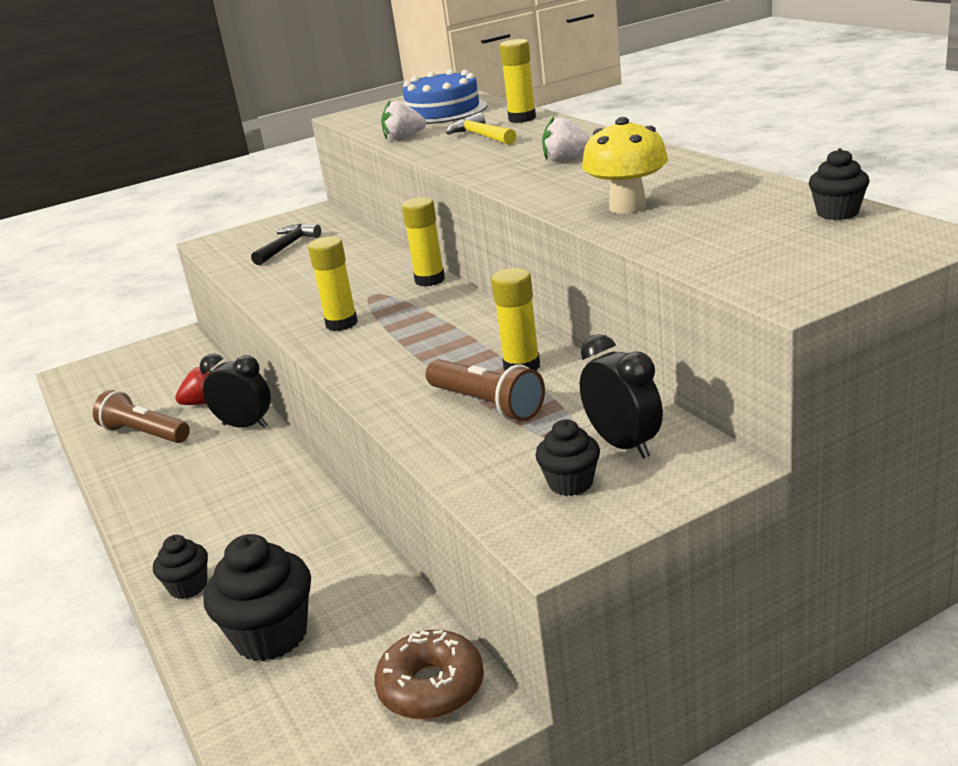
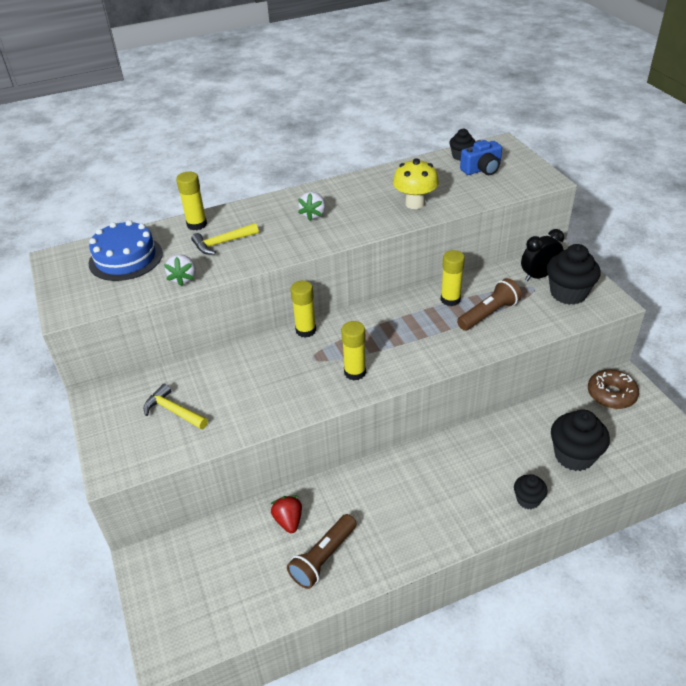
camera: 85 degrees left, 15 degrees up
black clock [200,353,271,428] -> none
black hammer [251,224,321,265] -> yellow hammer [144,384,208,429]
black cupcake [535,419,600,496] -> black cupcake [547,244,601,305], size x1.79
none -> blue camera [460,140,502,175]

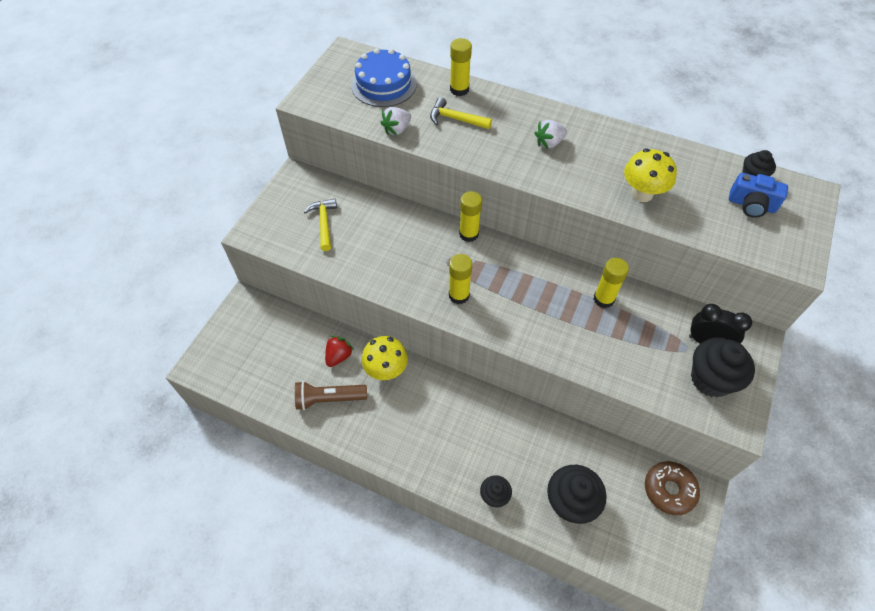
camera: 45 degrees right, 15 degrees up
brown flashlight [457,278,522,331] -> none
none -> yellow mushroom [361,336,408,380]

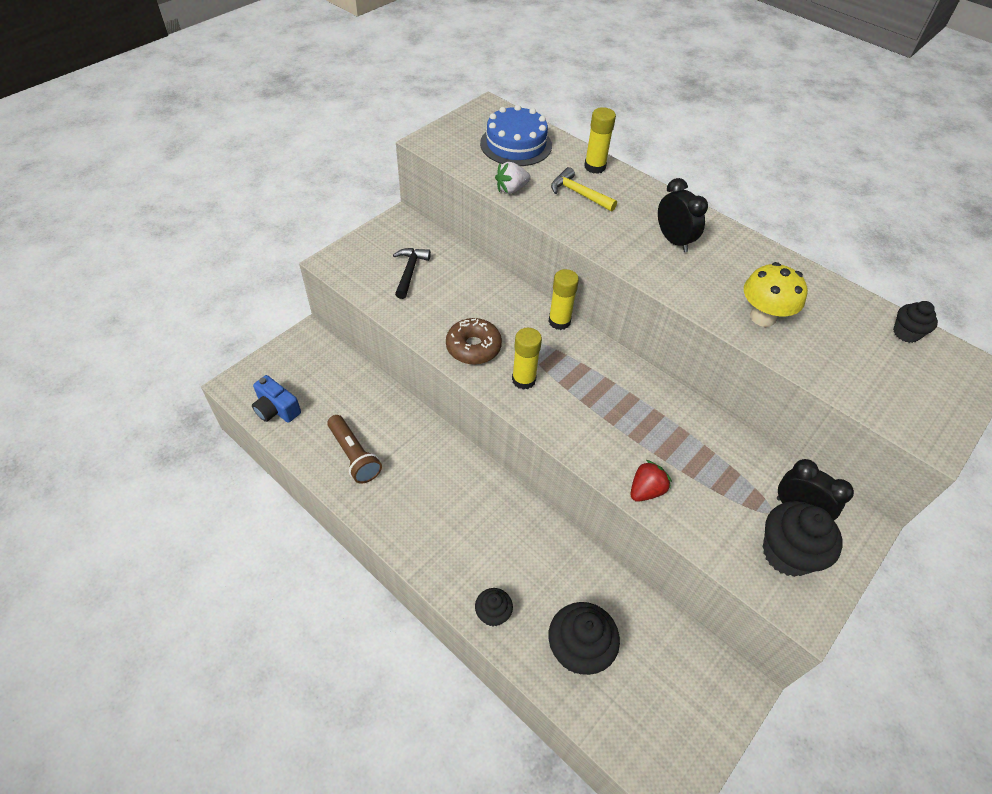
camera: 15 degrees right, 5 degrees down
brown flashlight [295,381,367,410] -> brown flashlight turned 135 degrees counterclockwise [327,415,382,484]
yellow hammer [304,199,337,251] -> black hammer [393,248,431,299]
red strawberry [325,336,354,367] -> red strawberry moved to [631,460,672,502]
yellow mushroom [361,336,408,380] -> none
white strawberry [534,120,567,149] -> black clock [658,178,708,252]
yellow glue stick [594,258,629,308] -> none
brown donut [645,461,700,515] -> brown donut moved to [446,318,502,364]
blue camera [729,173,788,218] -> blue camera moved to [252,375,301,423]

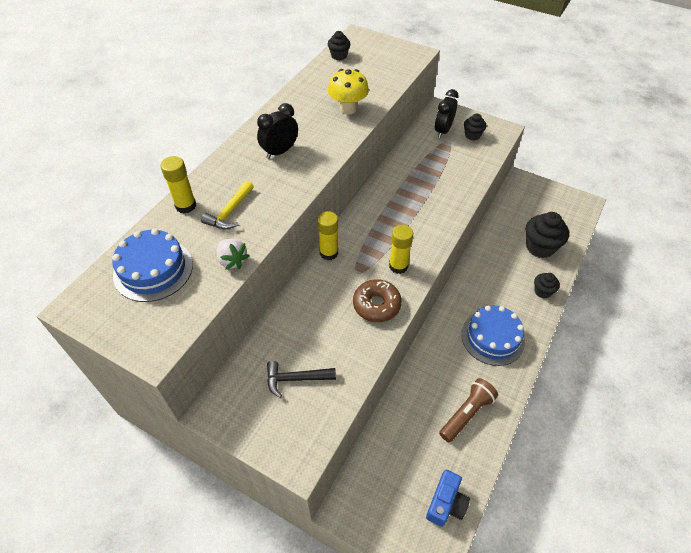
camera: 100 degrees left, 0 degrees up
red strawberry [631,460,672,502] -> none
black cupcake [762,501,843,577] -> black cupcake [464,113,486,141], size x0.56
none -> blue cake [461,305,525,366]

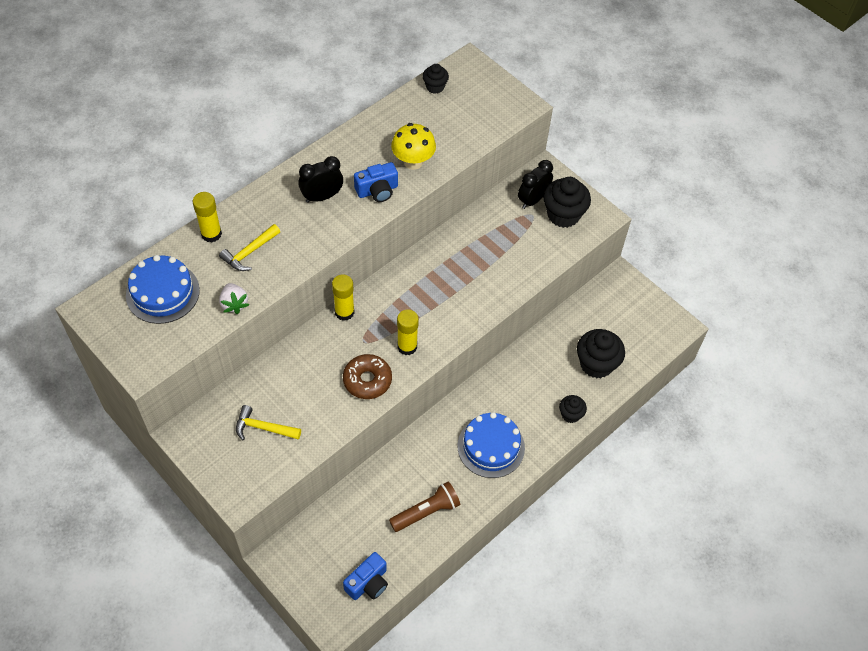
camera: 15 degrees right, 5 degrees up
black hammer [267,361,336,398] -> yellow hammer [236,405,301,441]
black cupcake [464,113,486,141] -> black cupcake [543,177,591,228], size x1.79
none -> blue camera [354,162,398,202]

